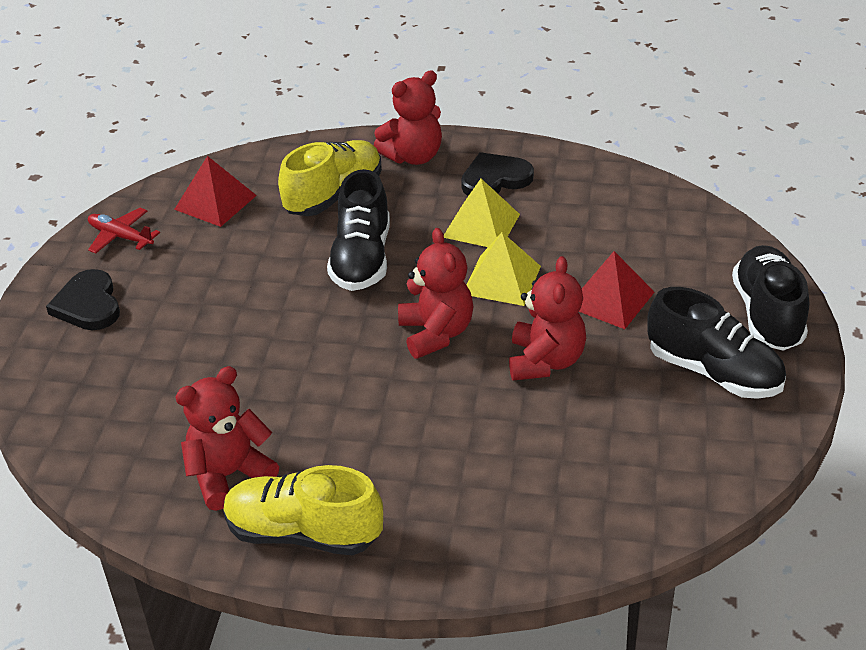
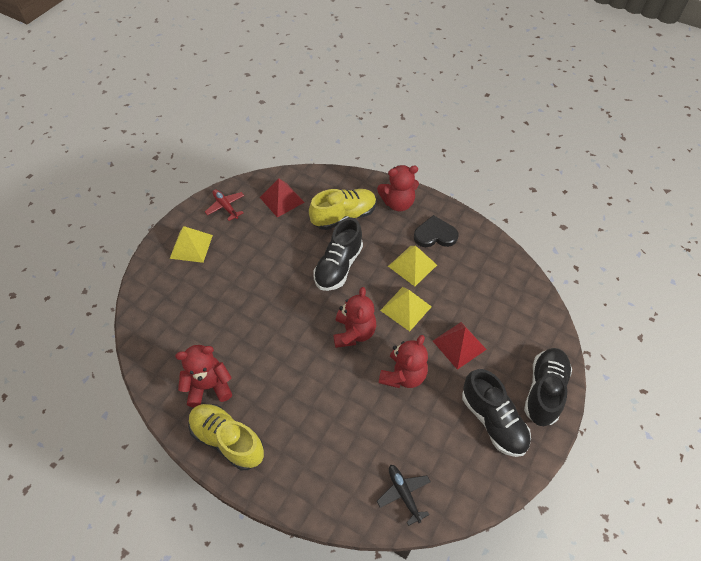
camera: 20 degrees right, 15 degrees up
black heart [46,269,120,330] -> yellow pyramid [170,226,213,263]
none -> black plane [377,465,431,526]

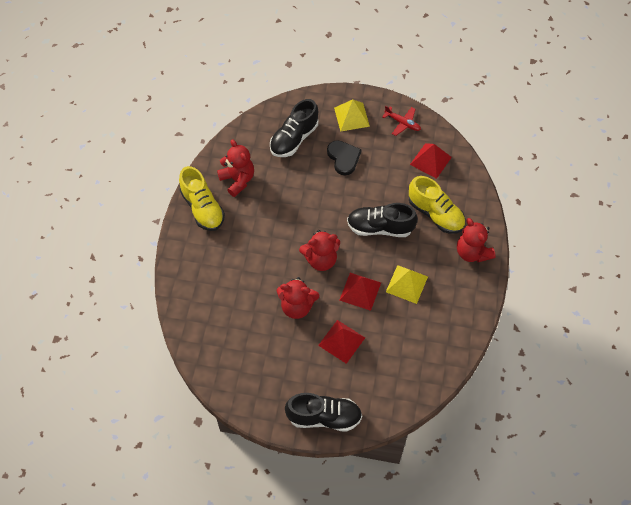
camera: 70 degrees right, 5 degrees up
yellow shoe [188,404,264,470] -> yellow shoe turned 135 degrees clockwise [179,166,225,231]
red plane [205,189,244,221] -> red plane turned 90 degrees clockwise [382,106,421,136]
black plane [377,465,431,526] -> none
yellow pyramid [380,287,432,331] -> red pyramid [339,273,381,311]
black heart [414,215,459,247] -> black heart moved to [327,140,362,175]
black shoe [462,369,531,457] -> black shoe moved to [270,99,318,157]

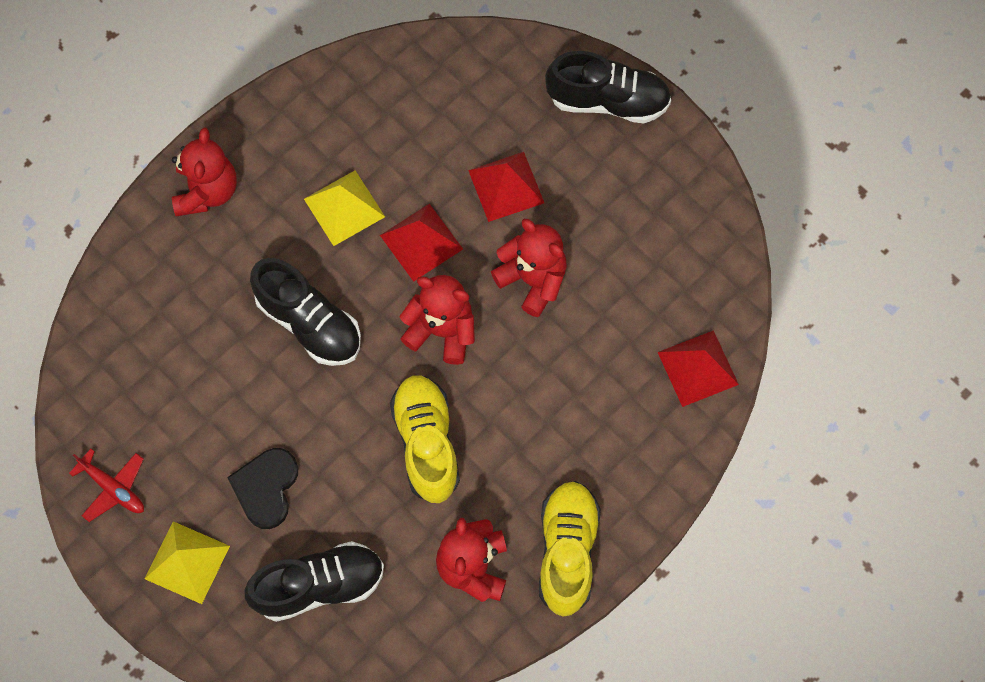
camera: 145 degrees left, 10 degrees up
black shoe [285,393,362,432] -> black shoe turned 150 degrees clockwise [545,51,671,123]
red plane [382,106,421,136] -> red plane turned 150 degrees clockwise [69,449,144,522]
yellow shoe [409,176,465,234] -> yellow shoe moved to [390,375,460,503]
red pyramid [410,143,452,179] -> red pyramid moved to [658,330,739,407]

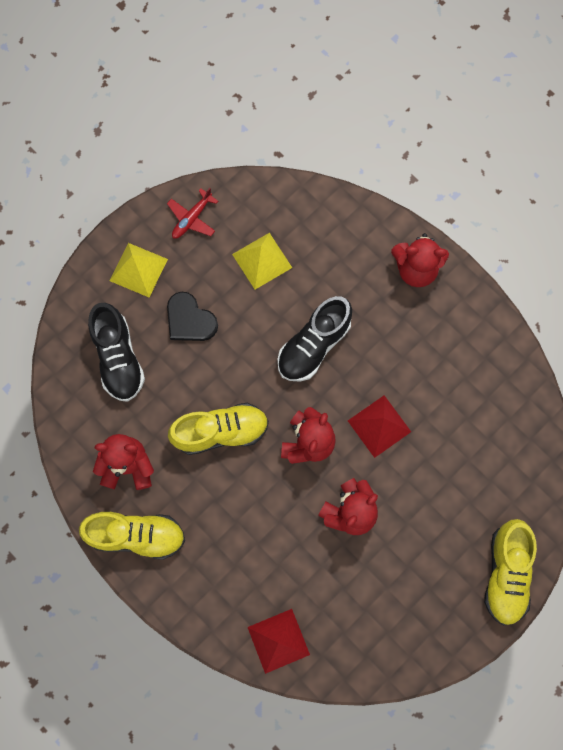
camera: 90 degrees right, 5 degrees up
black heart [227,448,298,529] -> black heart turned 150 degrees counterclockwise [167,292,218,341]
yellow pyramid [304,170,385,246] -> yellow pyramid moved to [232,233,292,289]
red pyramid [468,152,544,222] -> none
black shoe [545,51,671,123] -> yellow shoe [484,519,537,626]

